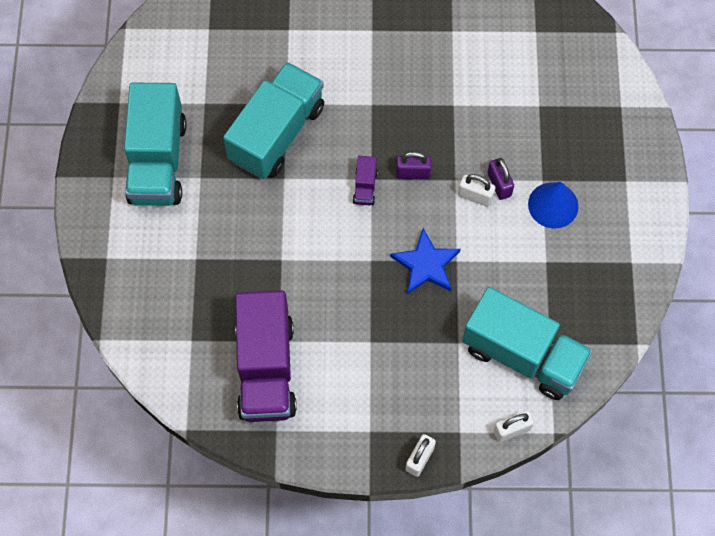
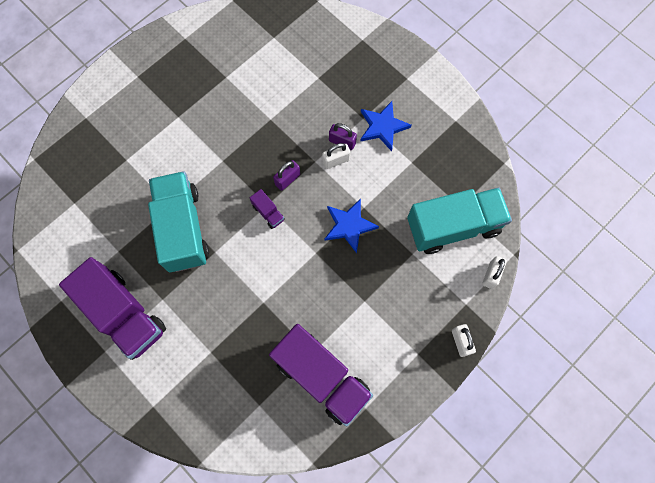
camera: 45 degrees left, 5 degrees up
turquoise truck [124,83,187,206] -> purple truck [59,257,166,360]
blue cone [528,182,579,229] -> blue star [360,101,411,151]

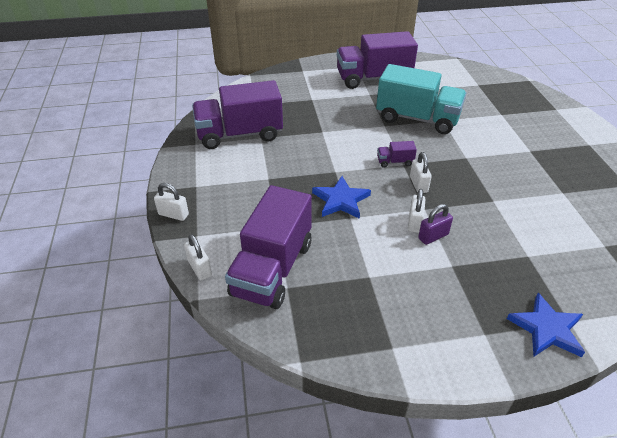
camera: 125 degrees right, 30 degrees down
purple padlock [273,160,300,191] -> white padlock [410,152,432,193]
blue star [360,101,411,151] -> blue star moved to [507,293,585,357]
turquoise truck [407,188,512,254] -> purple truck [225,185,312,309]

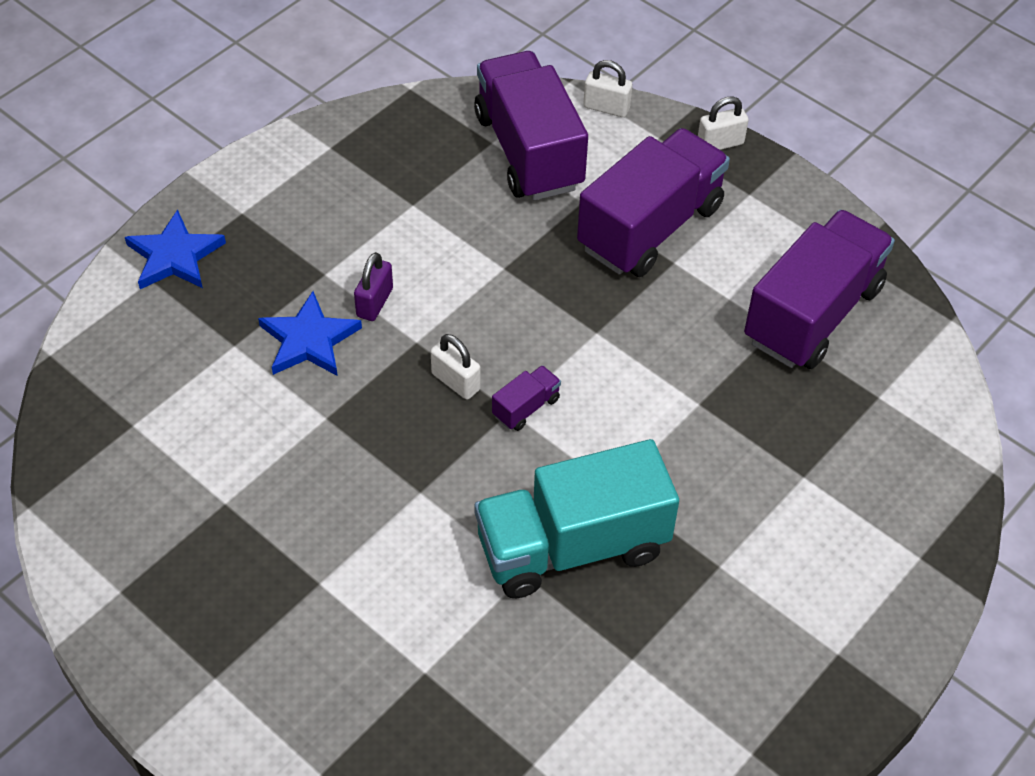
camera: 140 degrees right, 10 degrees up
blue star [312,176,371,219] -> blue star moved to [258,291,362,376]
purple truck [337,31,418,89] -> purple truck moved to [577,128,730,277]
white padlock [408,189,426,233] -> none

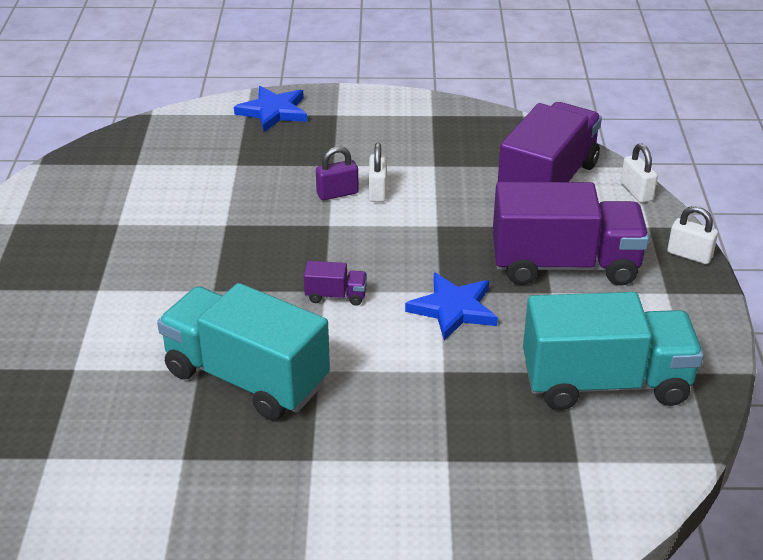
camera: 50 degrees right, 15 degrees down
blue star [258,291,362,376] -> blue star moved to [405,272,498,341]
white padlock [431,334,481,400] -> white padlock moved to [369,143,387,202]
purple truck [744,210,895,369] -> turquoise truck [523,292,704,410]

